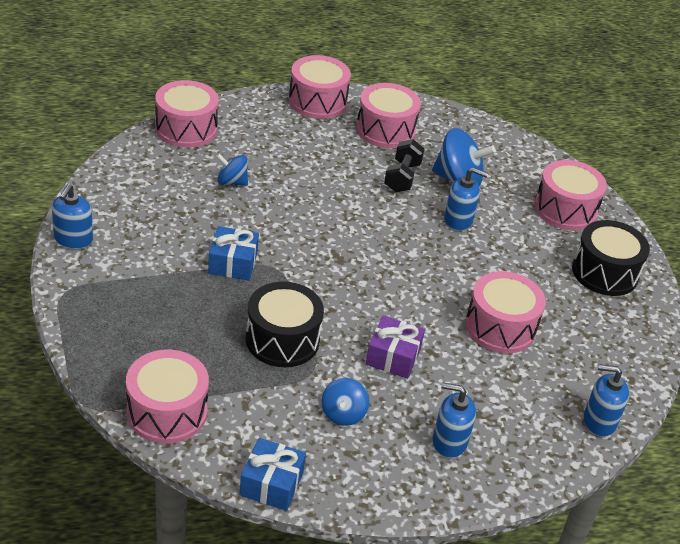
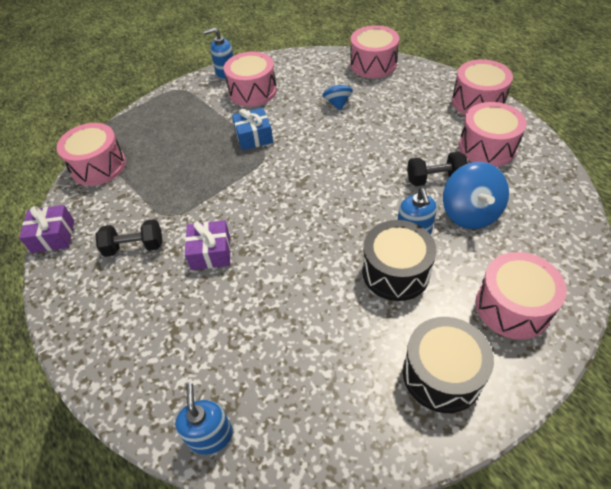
camera: 75 degrees right, 10 degrees up
blue gift [239,438,306,511] -> purple gift [19,205,74,253]
black drum [246,282,324,367] -> black drum moved to [362,220,436,301]
blue spinning top [322,378,369,426] -> black dumbbell [95,219,163,257]
blue soap dispenser [433,382,476,458] -> none
pink drum [465,271,546,353] -> pink drum moved to [224,51,277,107]

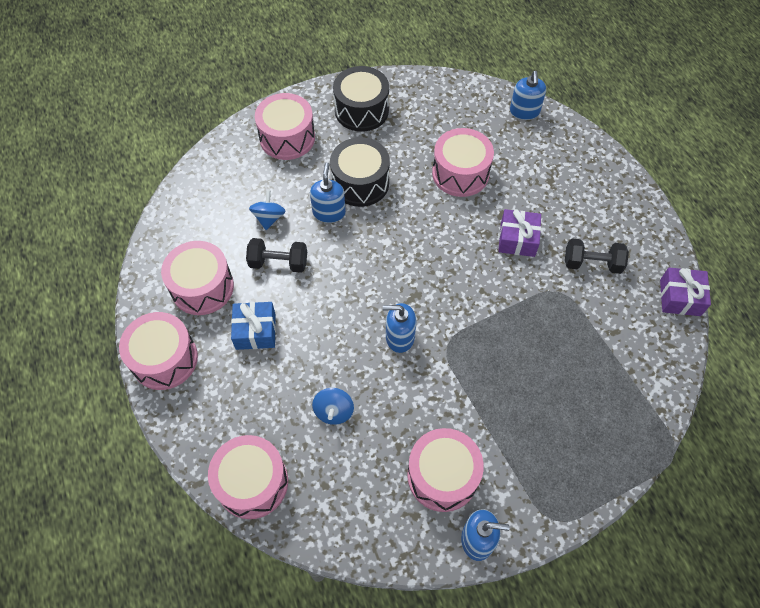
camera: 170 degrees left, 10 degrees up
pink drum [57,123,126,186] -> pink drum moved to [432,128,494,197]
blue gift [232,108,273,151] -> blue gift moved to [231,302,276,350]
blue spinning top [443,162,509,229] -> blue spinning top [249,190,286,230], size x0.58
none -> blue soap dispenser [383,303,416,353]

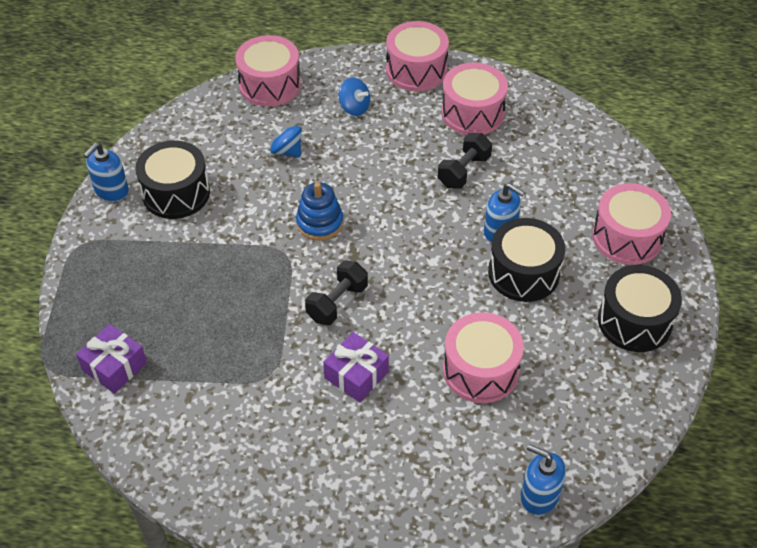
camera: 120 degrees right, 10 degrees down
blue gift [231,302,276,350] -> none
blue spinning top [249,190,286,230] -> blue spinning top moved to [338,78,370,116]
blue soap dispenser [383,303,416,353] -> blue stacking toy [296,182,343,241]
pink drum [407,428,484,512] -> black drum [135,141,210,219]
black dumbbell [565,239,629,274] -> black dumbbell moved to [305,261,368,325]
purple gift [660,268,711,316] -> purple gift moved to [76,324,147,394]

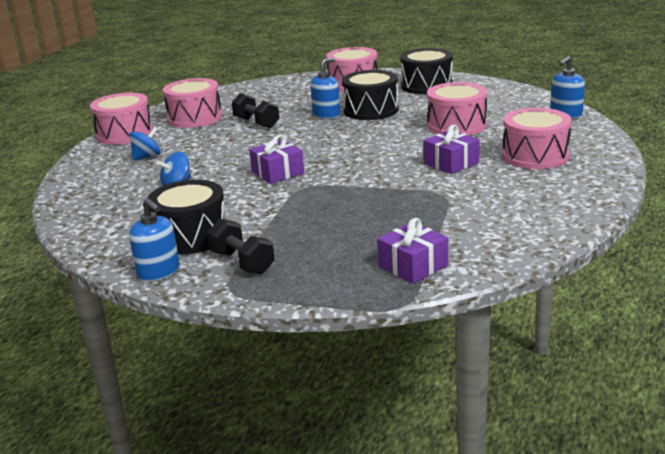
camera: 75 degrees left, 25 degrees down
pink drum [235,35,301,106] -> pink drum moved to [502,108,572,169]
blue stacking toy [296,182,343,241] -> purple gift [249,135,304,184]
black dumbbell [305,261,368,325] -> black dumbbell moved to [207,219,275,274]

